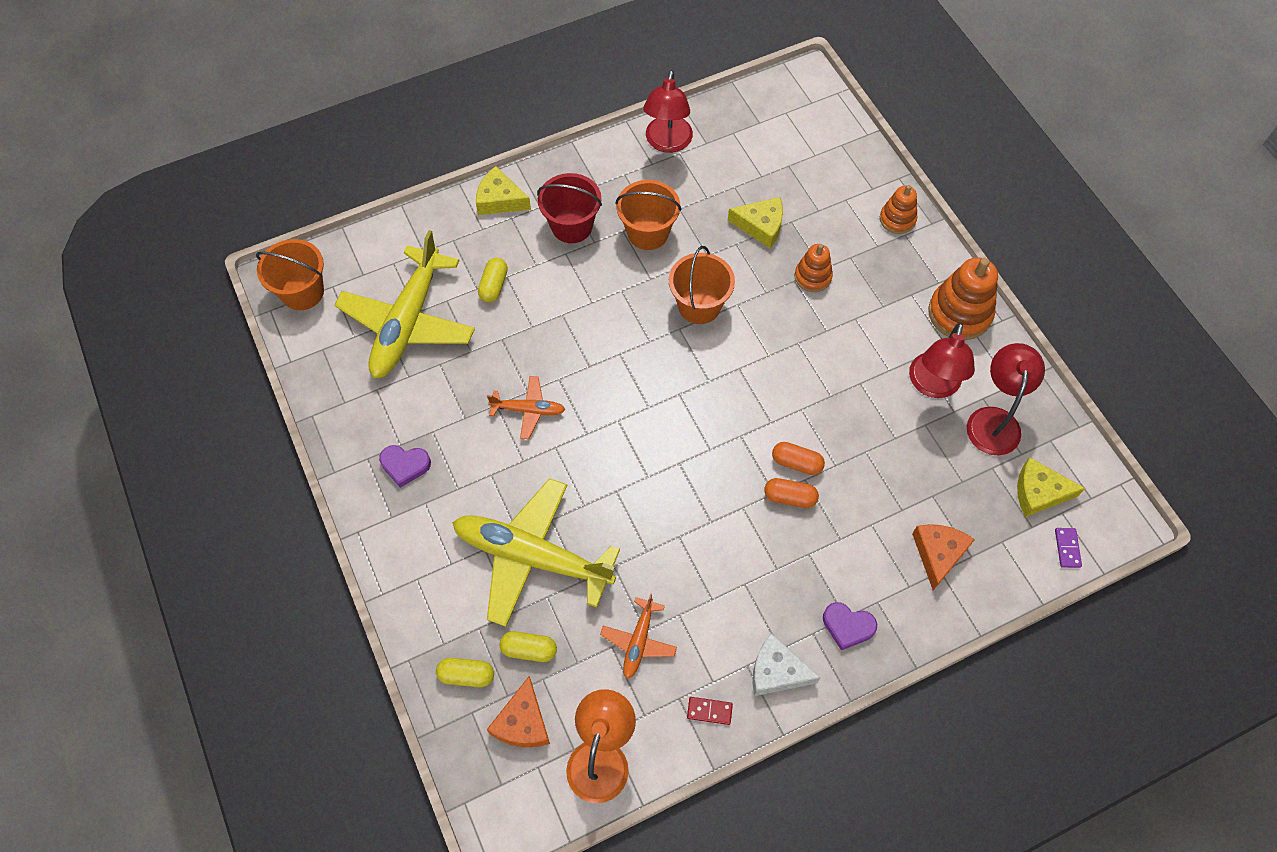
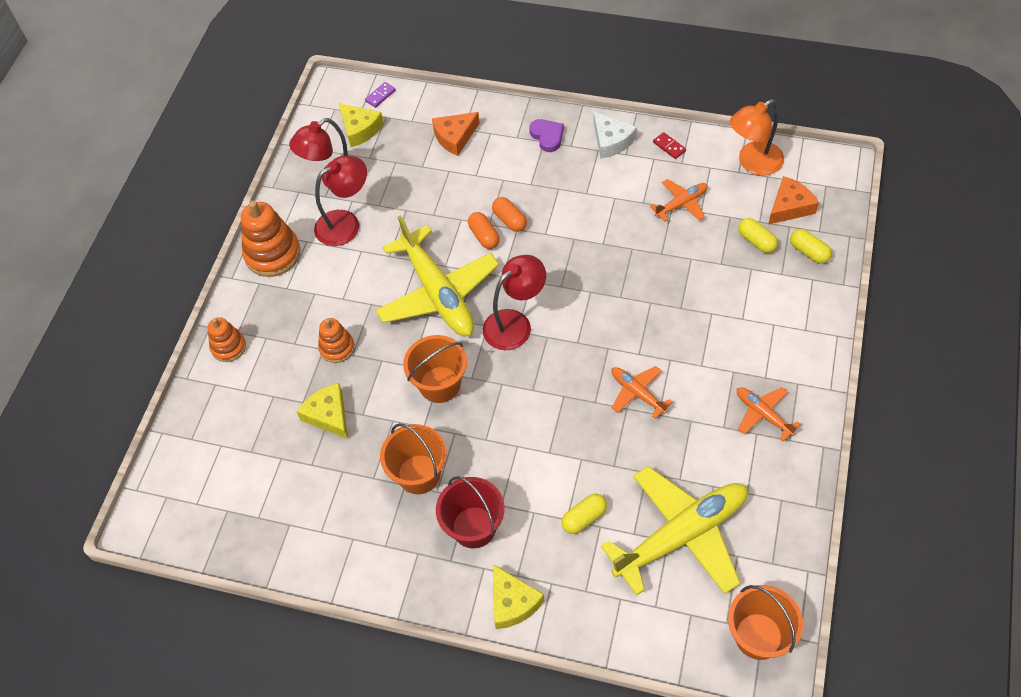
camera: 135 degrees left, 5 degrees down
purple heart [379,445,431,488] -> orange plane [737,387,801,441]
yellow plane [452,478,620,627] -> yellow plane moved to [376,215,499,336]
red lamp [643,70,693,153] -> red lamp moved to [483,255,546,350]

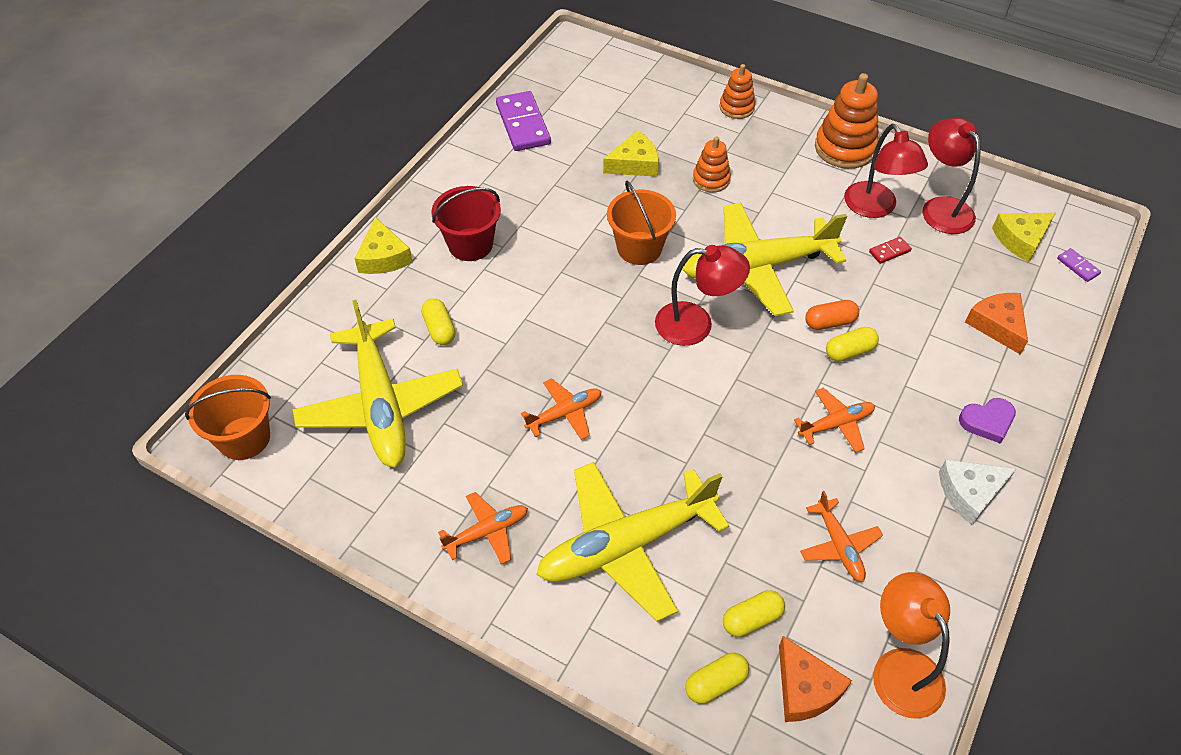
camera: 100 degrees right, 5 degrees down
orange bucket [380,423,447,494] -> none
red lamp [483,255,546,350] -> red lamp turned 60 degrees counterclockwise [655,245,750,346]
orange capsule [492,197,527,232] -> yellow capsule [826,327,879,362]
yellow cheese [493,564,544,629] -> yellow cheese turned 90 degrees counterclockwise [354,217,413,274]
red domino [653,132,686,159] -> red domino moved to [869,237,912,264]
none -> purple domino [496,91,551,151]
none -> yellow plane [536,462,729,622]
none -> orange plane [794,387,875,452]

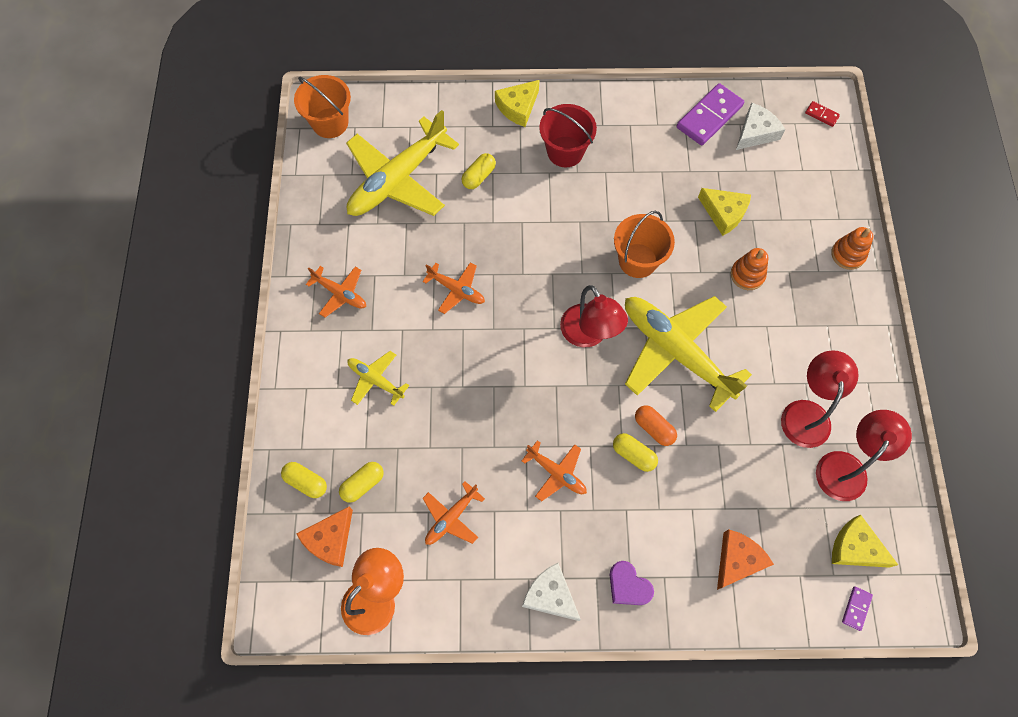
camera: 60 degrees right, 15 degrees up
yellow plane [536,462,729,622] -> yellow plane [347,351,409,406], size x0.47
yellow capsule [723,590,785,637] -> yellow capsule turned 75 degrees counterclockwise [339,462,384,503]
orange stacking toy [815,73,879,169] -> none
red lamp [844,124,928,218] -> red lamp turned 150 degrees clockwise [781,350,859,448]
red domino [869,237,912,264] -> red domino moved to [805,101,840,127]
none -> white cheese [736,103,785,150]

